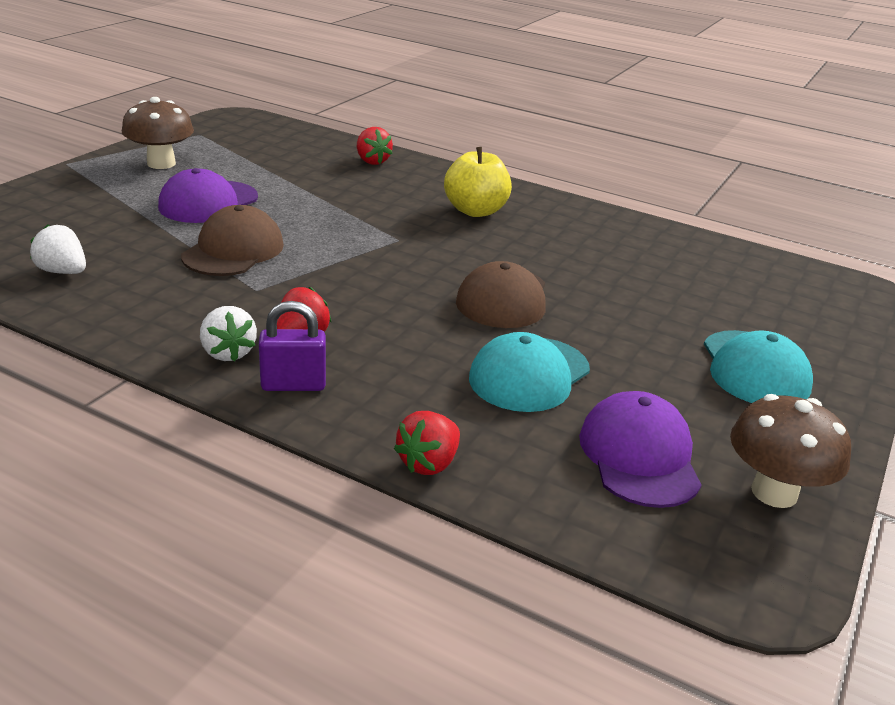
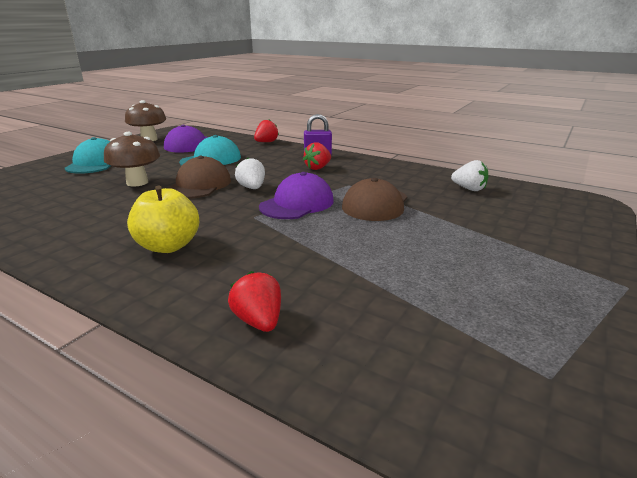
camera: 175 degrees left, 5 degrees down
brown mushroom [122,97,194,169] -> brown mushroom moved to [104,132,160,186]
purple cap [158,168,258,223] -> purple cap moved to [259,172,334,219]
white strawberry [200,306,257,362] -> white strawberry moved to [235,157,265,189]

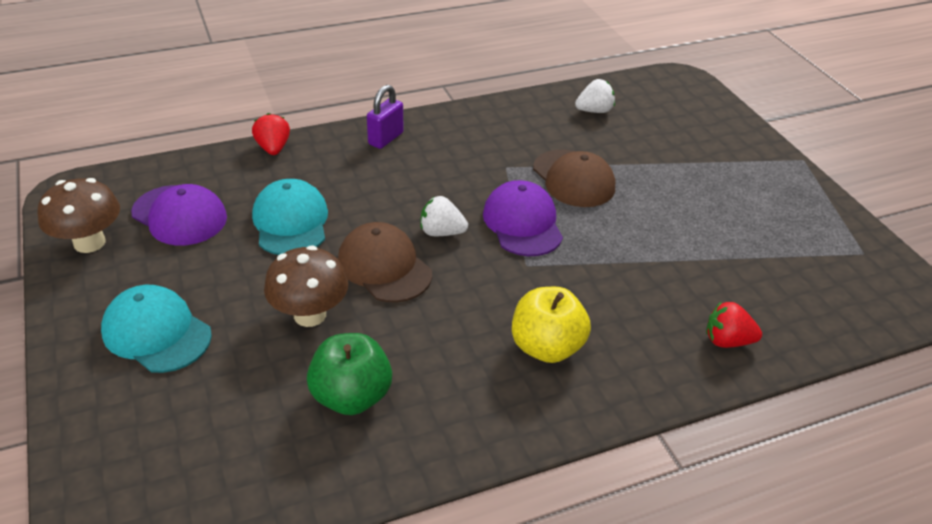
camera: 55 degrees left, 15 degrees up
red strawberry [303,142,331,170] -> none
none -> green apple [307,333,392,415]

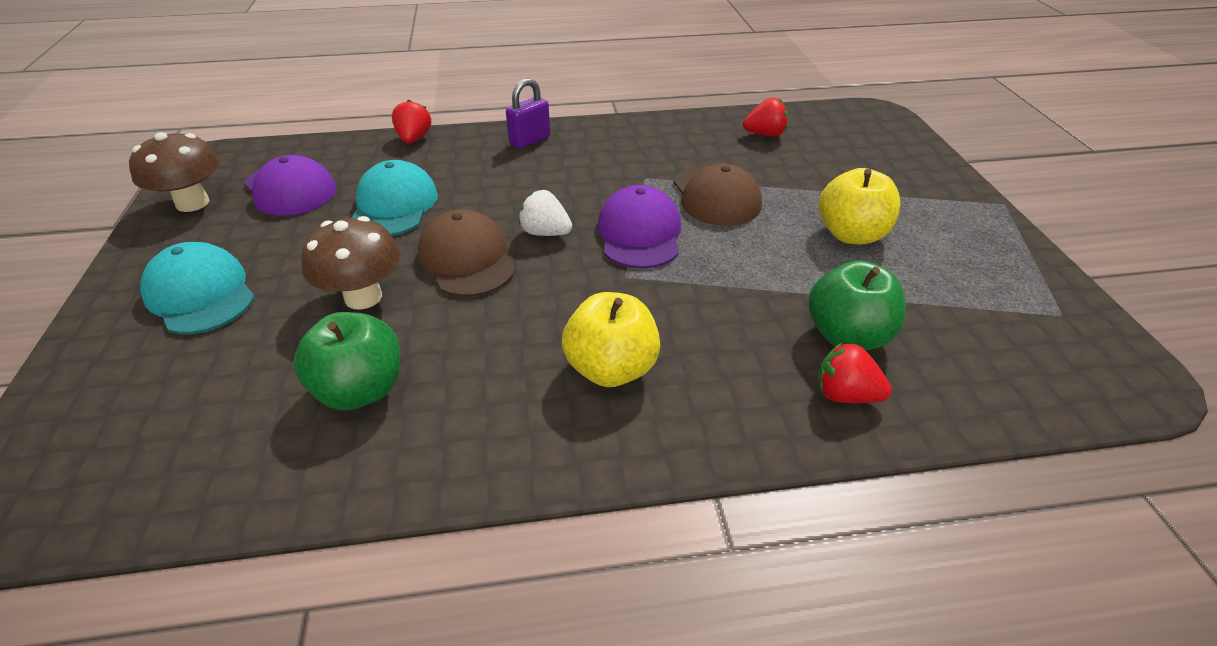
camera: 15 degrees right, 0 degrees up
white strawberry [575,79,615,113] -> red strawberry [743,98,788,136]
none -> green apple [809,260,906,350]
none -> yellow apple [819,168,900,244]

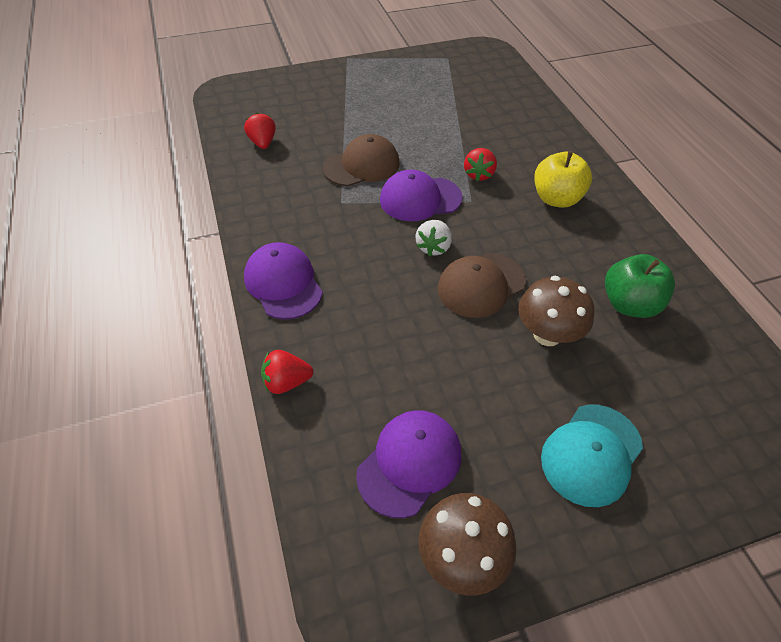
camera: 100 degrees left, 10 degrees up
turquoise cap [352,160,438,236] -> none
purple padlock [506,78,550,149] -> purple cap [244,242,323,320]
green apple [809,260,906,350] -> none
red strawberry [818,342,892,403] -> red strawberry moved to [464,148,497,181]
yellow apple [819,168,900,244] -> none

